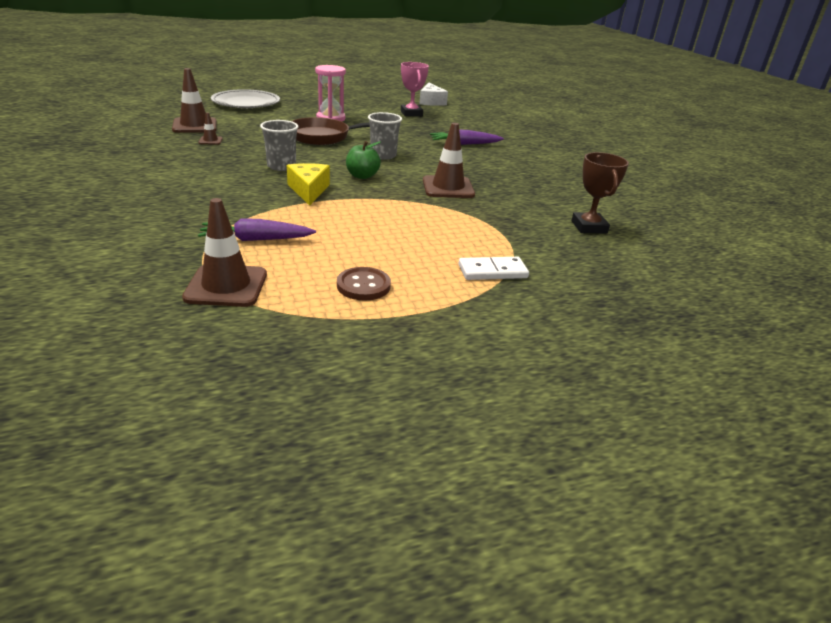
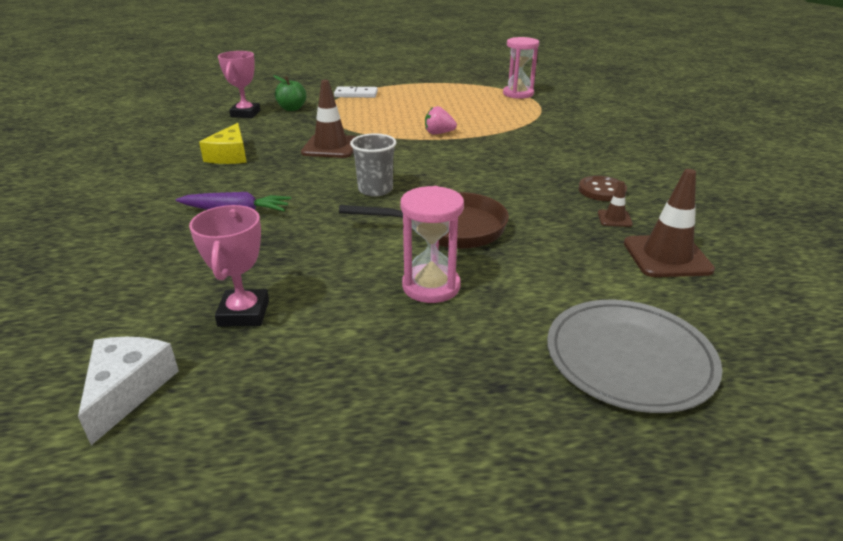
camera: 165 degrees left, 0 degrees up
brown traffic cone [182,198,267,307] -> pink hourglass [503,37,539,99]
purple carrot [198,218,316,241] -> none
grey cup [260,120,298,171] -> none
yellow cheese [287,163,330,206] -> yellow cheese moved to [199,123,247,164]
brown button [337,267,391,301] -> brown button moved to [579,176,627,201]
green apple [346,141,381,179] -> green apple moved to [273,75,307,111]
brown trophy [571,152,629,234] -> pink trophy [218,51,260,118]
none -> pink strawberry [425,106,457,134]

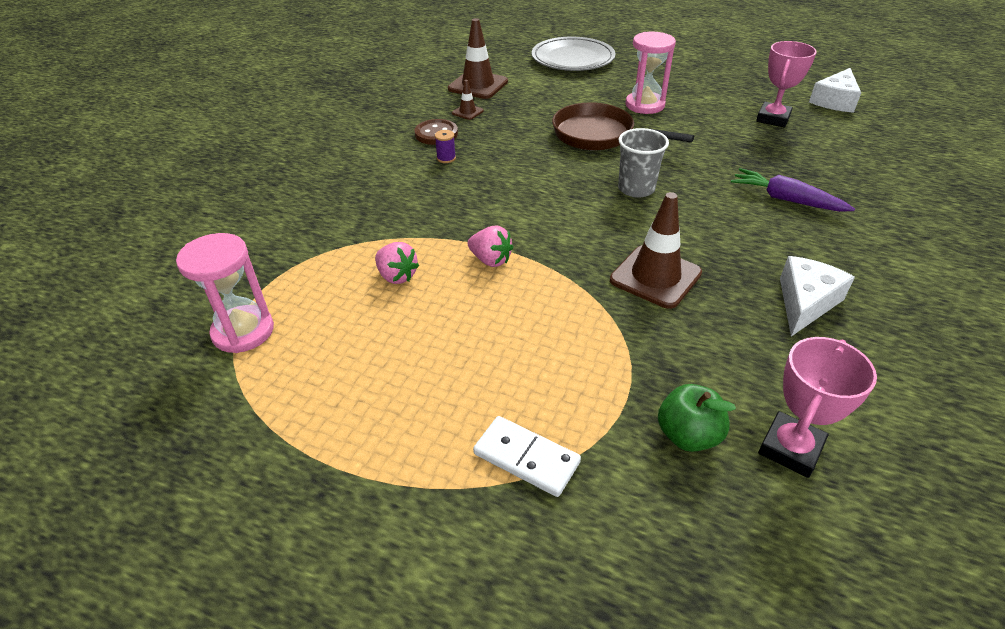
camera: 150 degrees left, 10 degrees up
yellow cheese [199,123,247,164] -> white cheese [780,256,855,336]
none -> pink strawberry [375,242,419,284]
none -> purple spool [435,130,456,163]

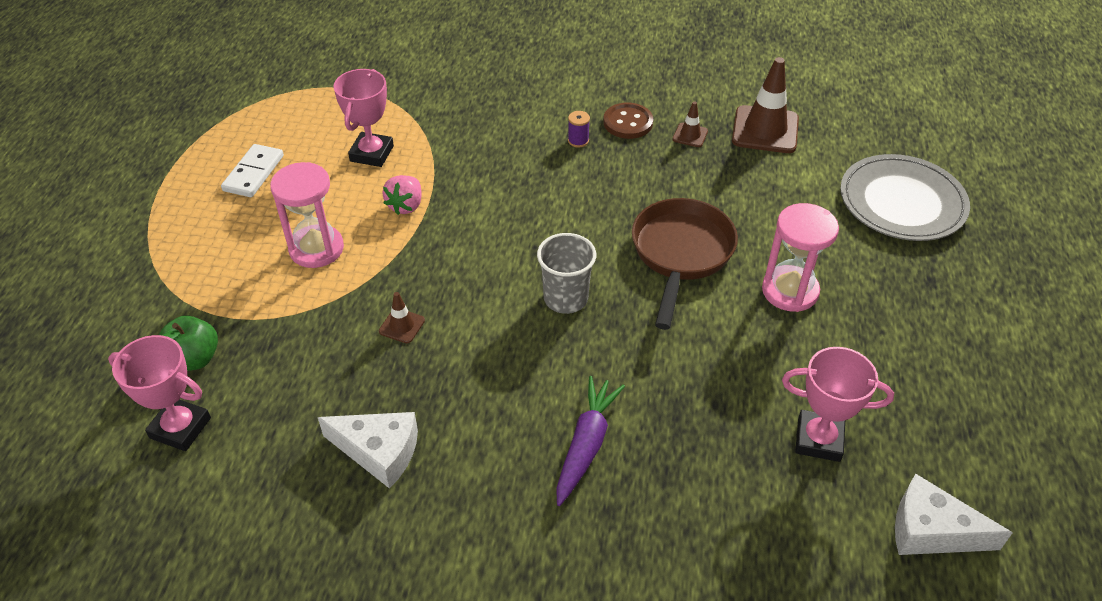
camera: 75 degrees right, 5 degrees up
pink hourglass [176,233,274,353] -> pink hourglass moved to [270,162,344,268]
pink strawberry [375,242,419,284] -> pink trophy [334,69,394,167]
white domino [473,416,581,497] -> white domino moved to [221,144,284,197]
brown traffic cone [610,192,702,309] -> brown traffic cone [379,292,425,343], size x0.48

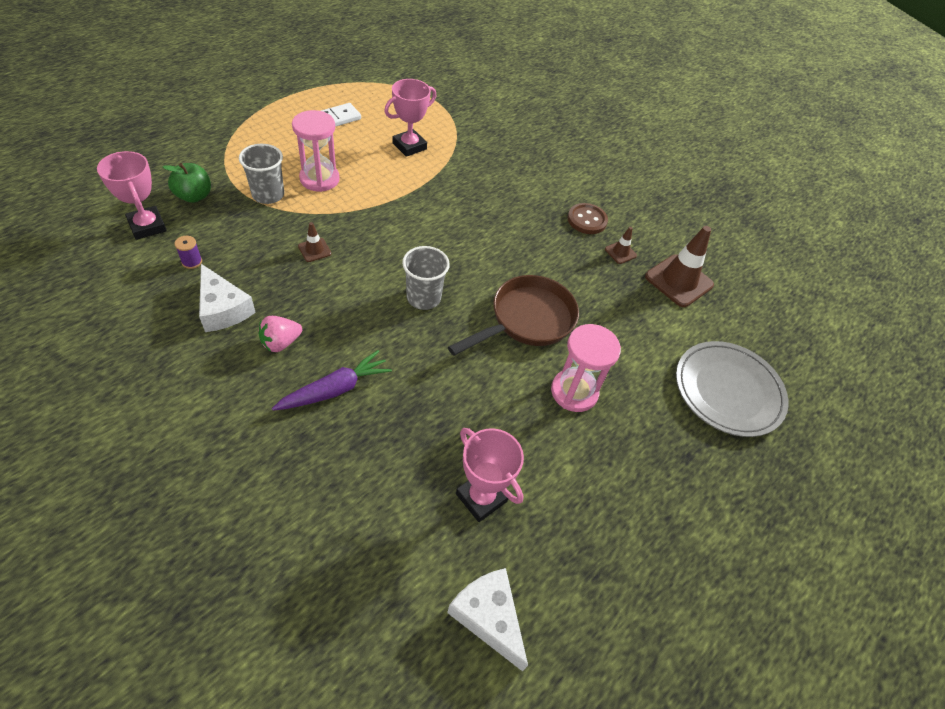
camera: 30 degrees right, 5 degrees up
pink strawberry [382,175,422,215] -> pink strawberry moved to [258,316,302,352]
purple spool [568,111,590,147] -> purple spool moved to [175,236,202,269]
none -> grey cup [239,144,284,204]

